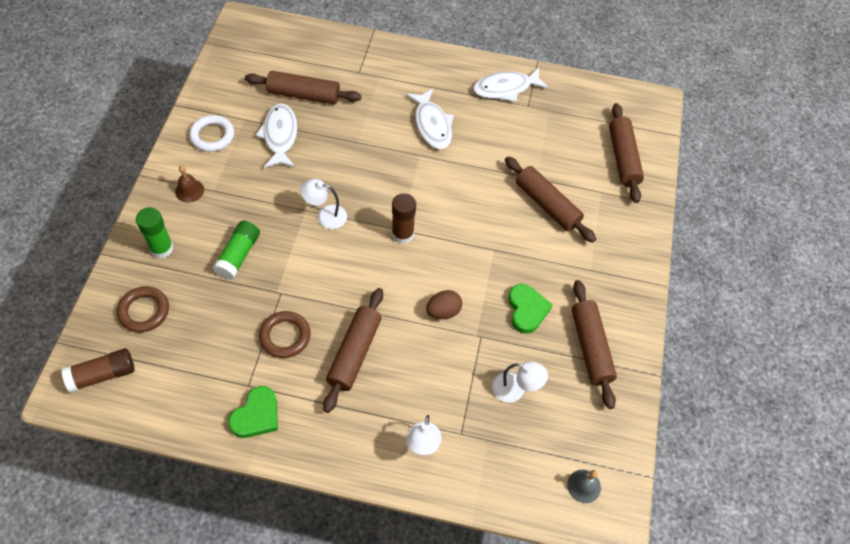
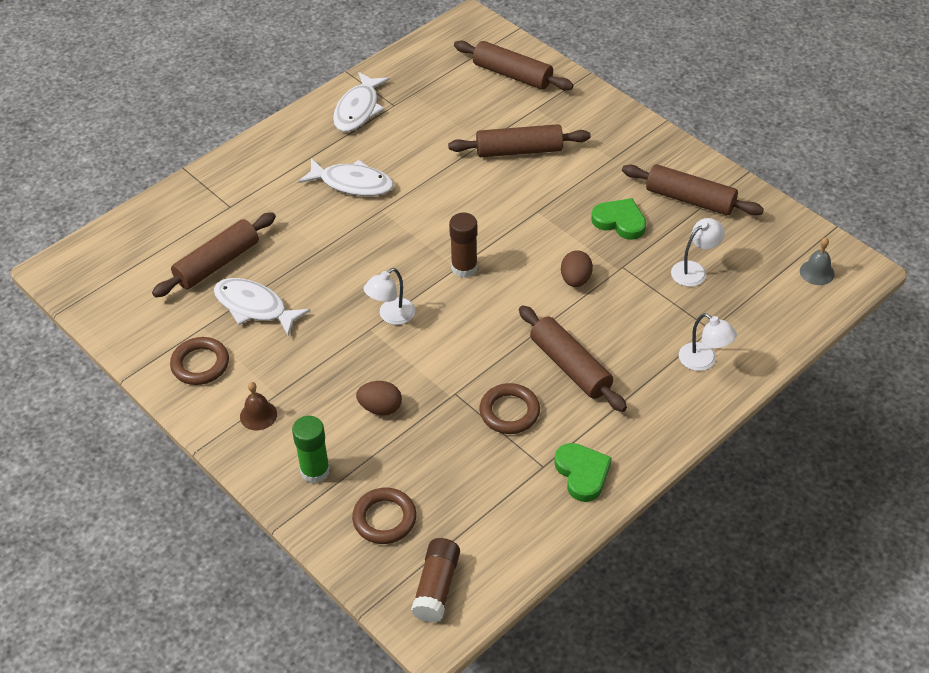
camera: 50 degrees left, 10 degrees down
white ring [189,115,234,152] -> brown ring [170,337,229,385]
green glue stick [212,221,260,280] -> brown egg [356,381,402,415]

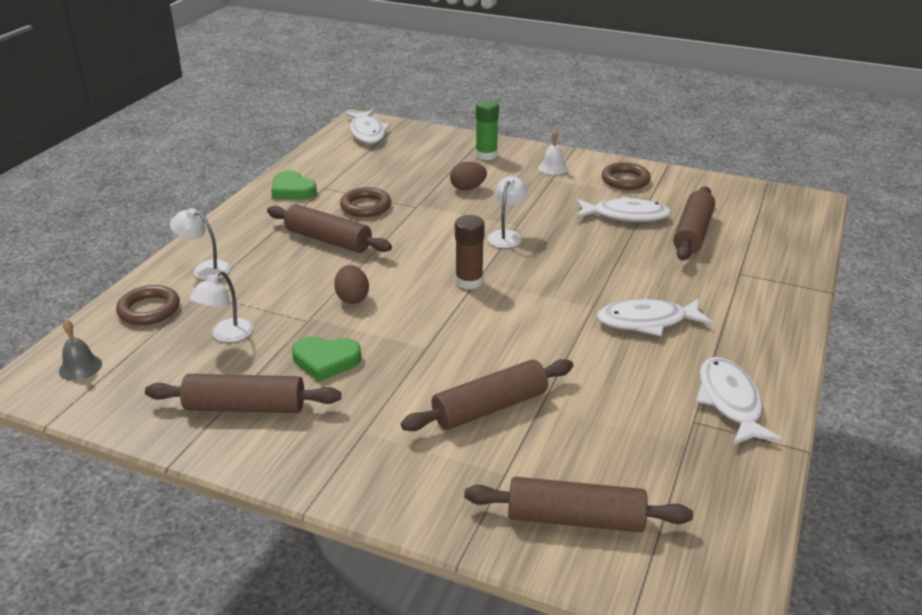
camera: 155 degrees right, 15 degrees down
brown bell [240,382,277,430] -> white bell [538,129,568,175]
brown ring [352,488,417,544] -> brown ring moved to [116,285,180,325]
brown glue stick [411,538,460,623] -> white fish [345,110,390,144]

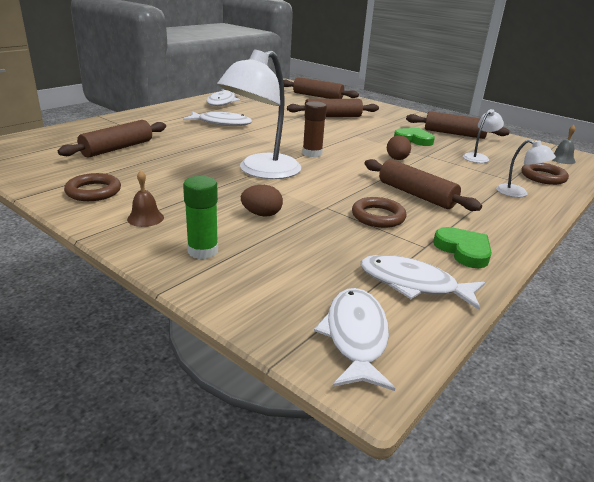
camera: 165 degrees left, 5 degrees down
white lamp [488,176,528,248] -> white lamp [217,50,301,179], size x2.14
white bell [538,129,568,175] -> brown bell [127,170,164,227]
white fish [576,196,671,222] -> white fish moved to [361,255,485,310]

